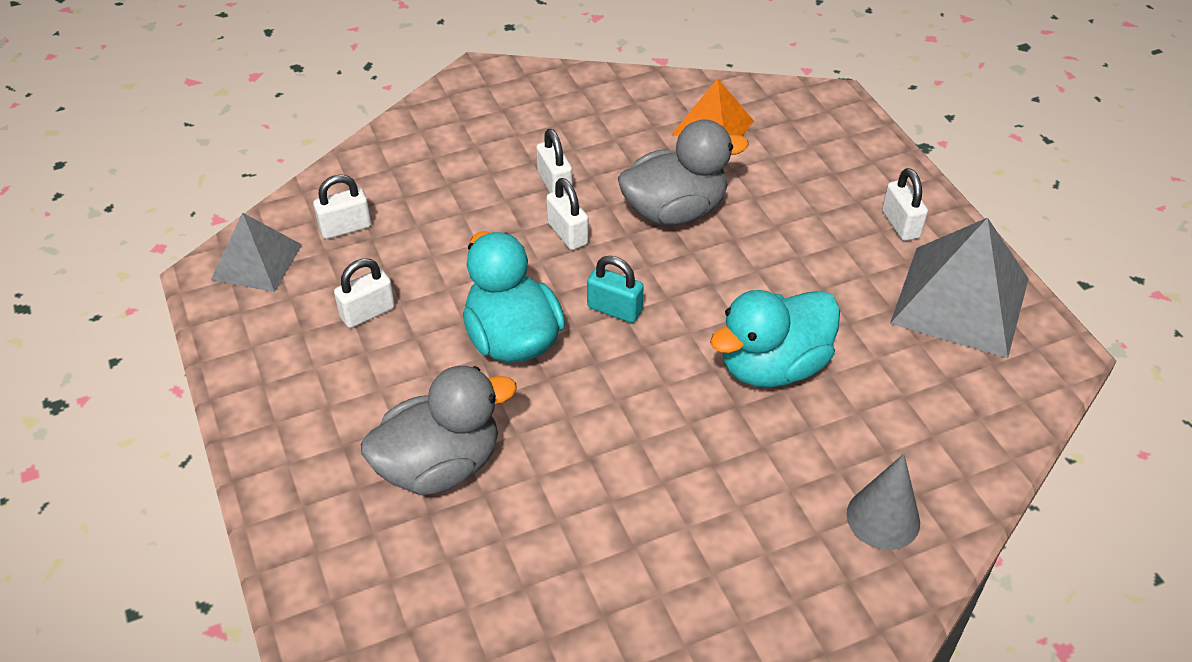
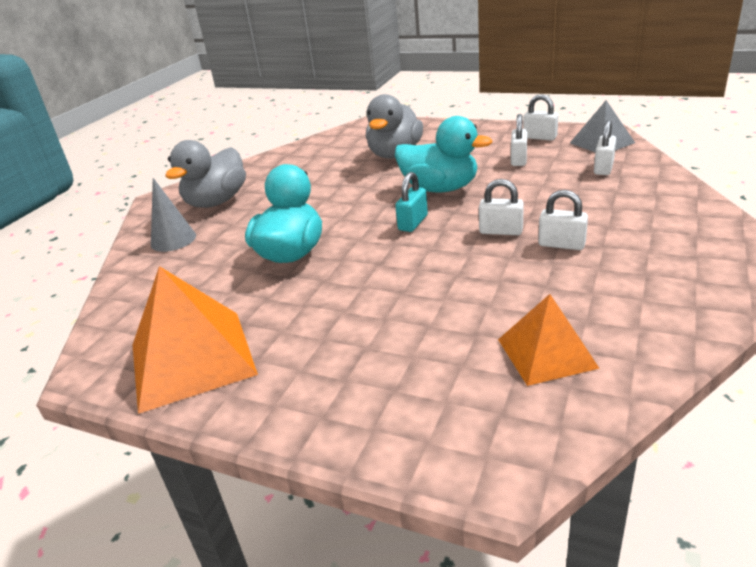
camera: 140 degrees right, 15 degrees down
turquoise padlock [587,256,644,323] -> turquoise padlock turned 45 degrees counterclockwise [395,172,428,232]
grey duck [618,119,749,226] -> grey duck moved to [165,140,246,208]
white padlock [882,168,928,241] -> white padlock moved to [523,94,558,141]
grey pyramid [890,218,1028,358] -> orange pyramid [133,266,258,414]

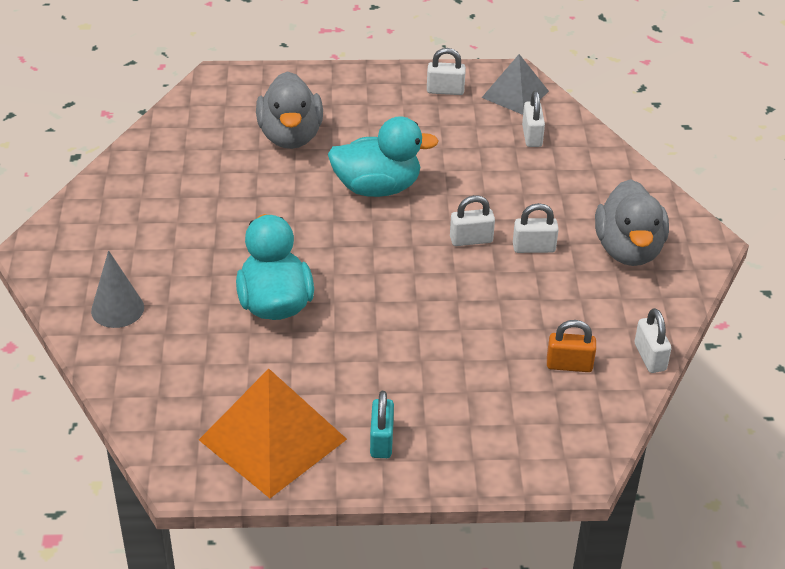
camera: 30 degrees left, 10 degrees up
grey duck [165,140,246,208] -> grey duck moved to [595,179,669,266]
turquoise padlock [395,172,428,232] -> turquoise padlock moved to [370,391,394,458]
orange pyramid [498,294,600,386] -> orange padlock [547,320,596,372]
white padlock [511,114,527,166] -> white padlock moved to [635,308,672,373]

